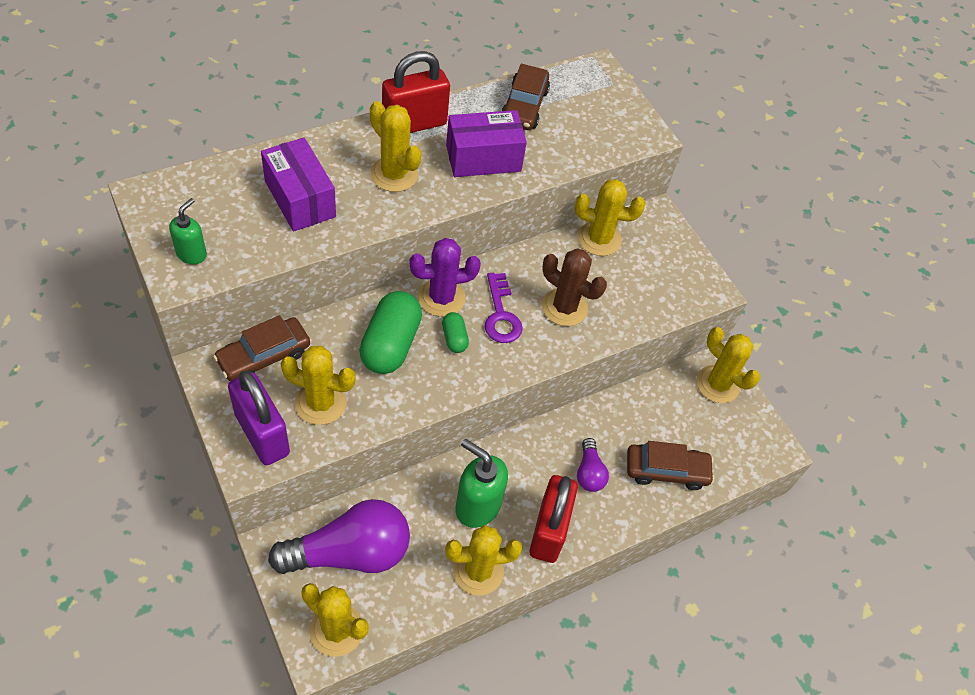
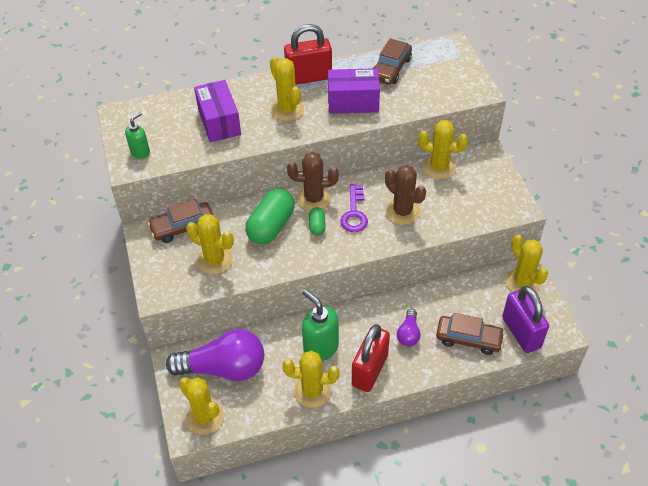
camera: 20 degrees right, 5 degrees down
purple padlock [228,371,290,465] -> purple padlock moved to [502,286,549,353]
purple cactus [409,238,481,317] -> brown cactus [287,152,339,211]

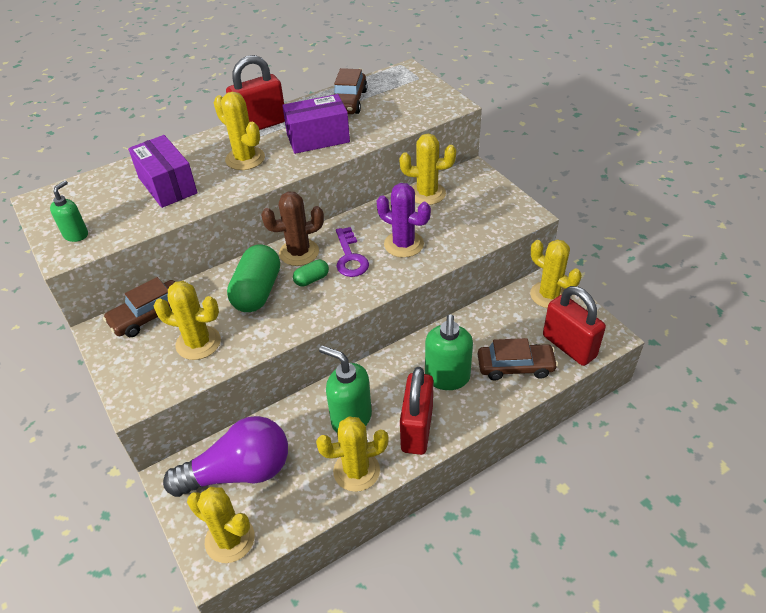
camera: 15 degrees left, 5 degrees down
green capsule [309,207,326,236] -> green capsule turned 75 degrees clockwise [293,259,329,287]
brown cactus [385,165,426,225] -> purple cactus [377,183,431,258]
purple light bulb [397,309,421,347] -> green soap dispenser [425,314,473,390]
purple padlock [502,286,549,353] -> red padlock [543,286,606,366]

